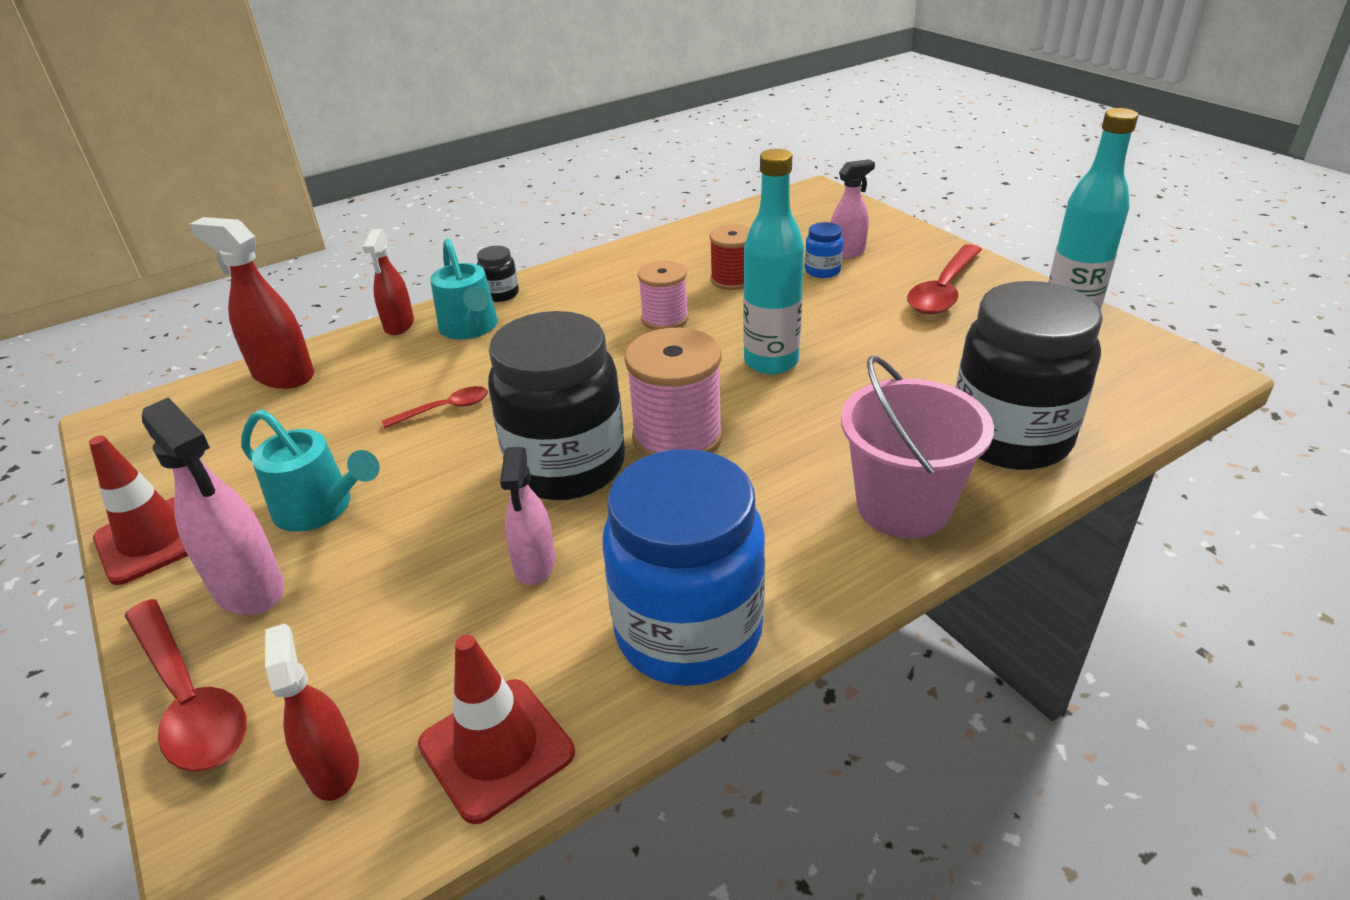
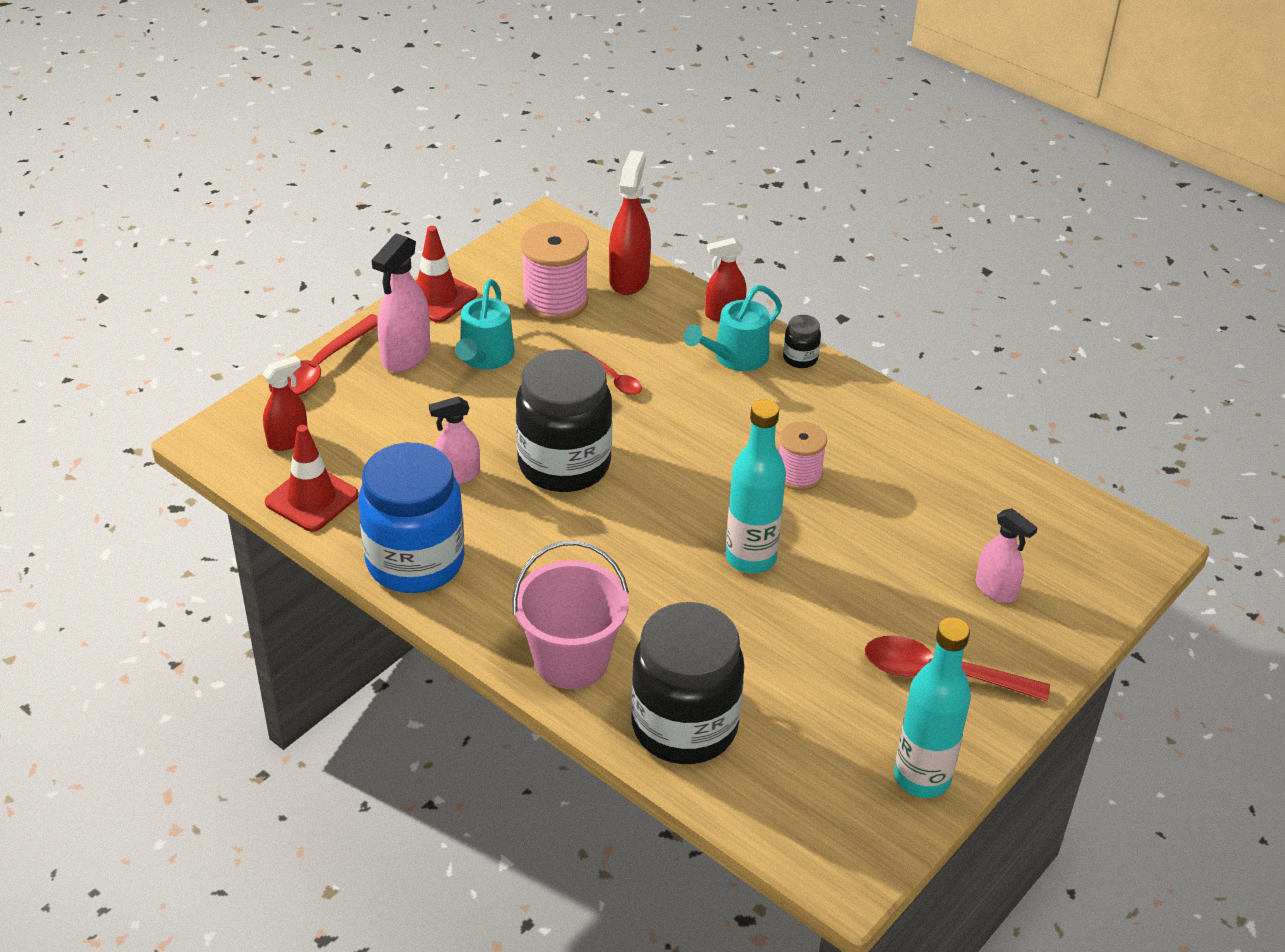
camera: 70 degrees right, 5 degrees up
pink spool [625,328,723,457] -> pink spool moved to [521,222,589,321]
red spool [710,224,750,290] -> none
blue jar [805,222,843,278] -> none

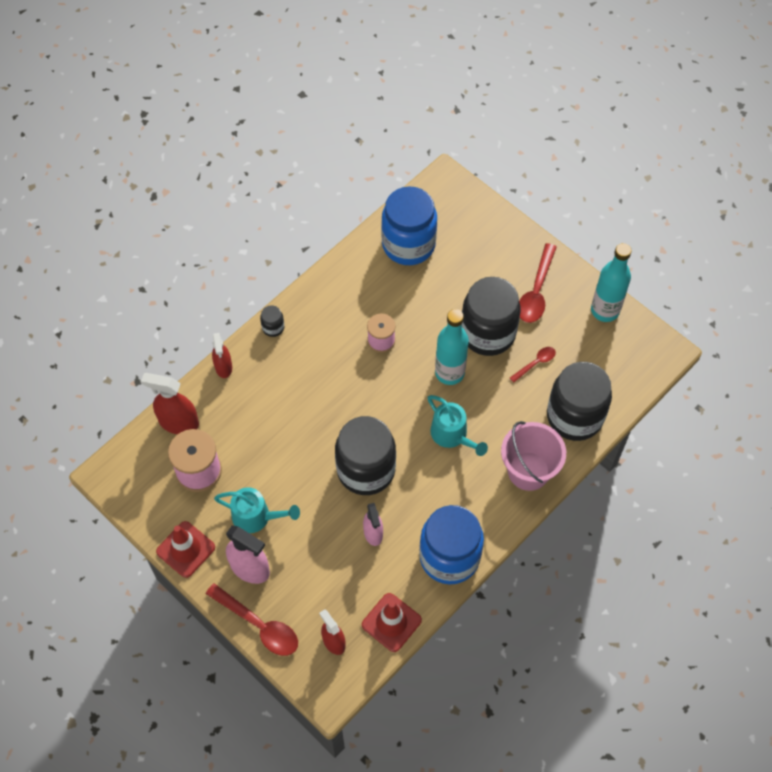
camera: 85 degrees left, 20 degrees up
red spoon [583,351,642,395] -> red spoon moved to [510,347,556,383]
turquoise watering can [684,285,782,371] -> turquoise watering can moved to [427,395,488,456]
pink spray bottle [976,508,1038,603] -> none
none -> blue jar [381,187,437,265]
none -> black jar [462,277,521,356]

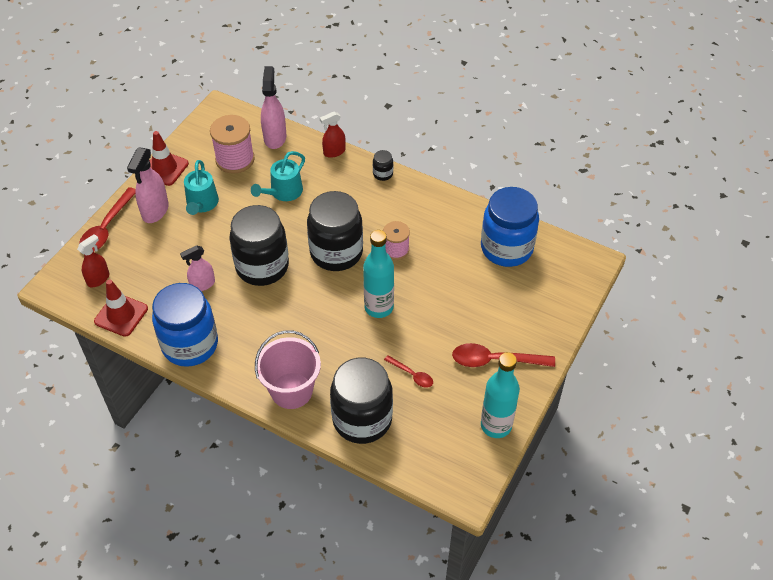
camera: 75 degrees right, 10 degrees down
red spray bottle [141,373,199,434] -> pink spray bottle [261,66,286,149]
turquoise watering can [427,395,488,456] -> turquoise watering can moved to [251,151,305,201]
black jar [462,277,521,356] -> black jar moved to [307,191,363,271]

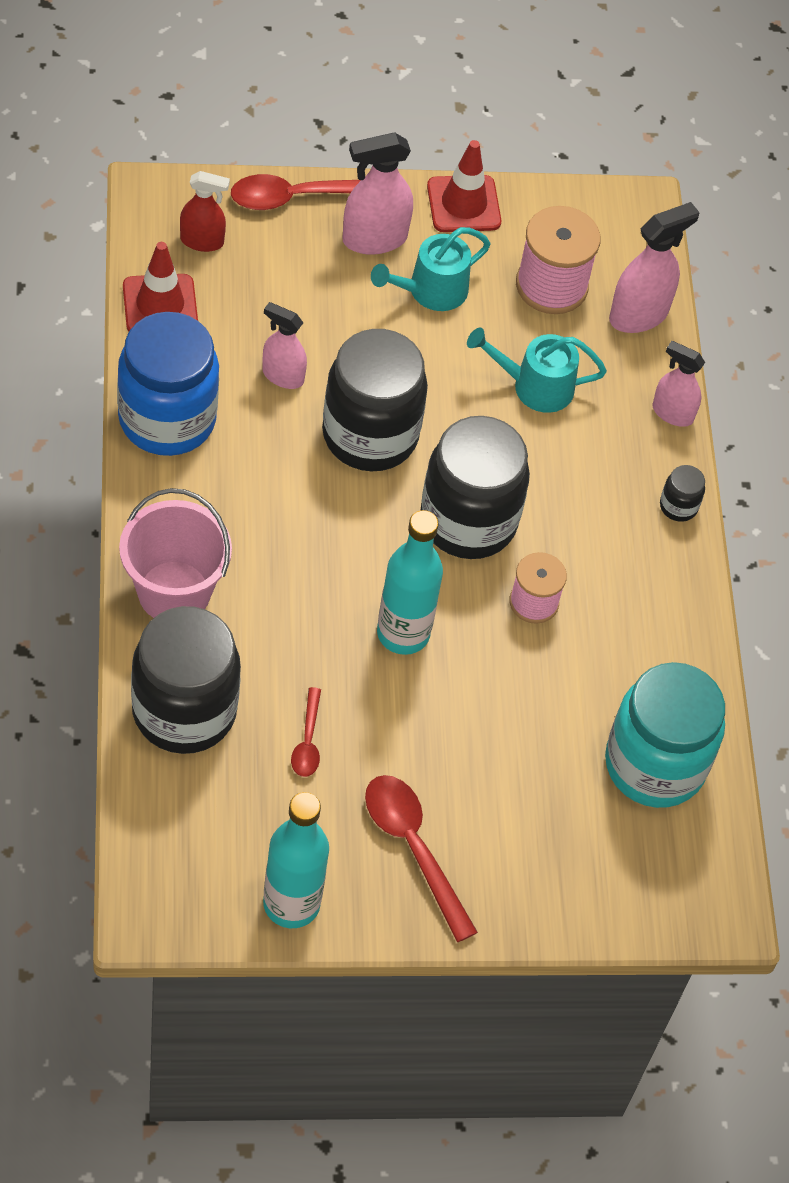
camera: 50 degrees right, 5 degrees up
red spray bottle [320,111,346,158] -> pink spray bottle [653,341,705,427]
blue jar [481,187,539,267] -> turquoise jar [605,662,725,808]

